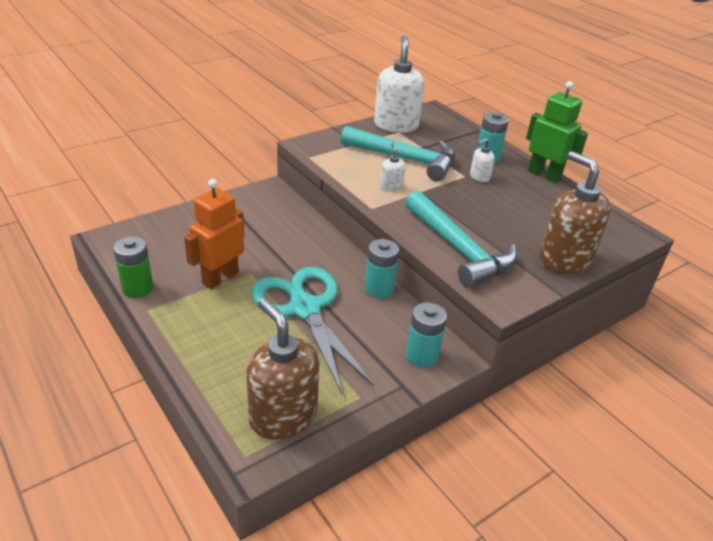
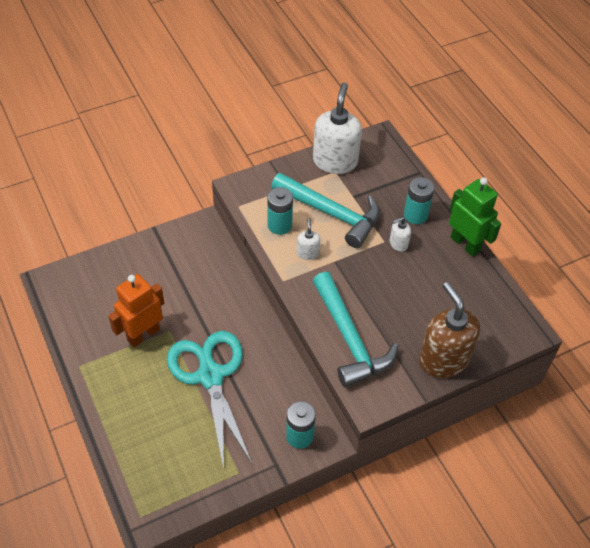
camera: 10 degrees right, 15 degrees up
green battery [113,236,153,298] -> none
brown soap dispenser [246,298,320,440] -> none
turquoise battery [365,239,399,298] -> turquoise battery moved to [267,187,293,235]

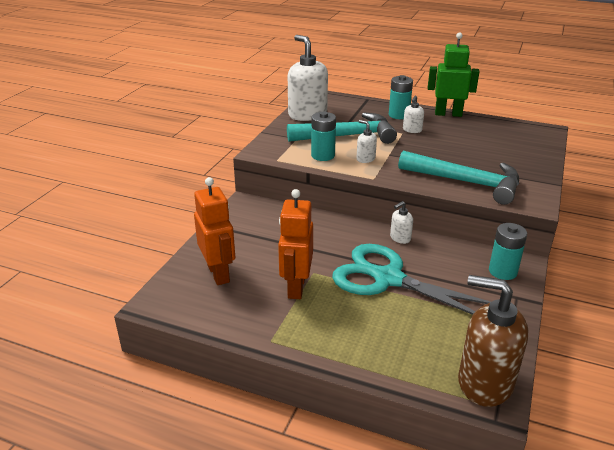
camera: 40 degrees left, 20 degrees down
brown soap dispenser [419,282,480,378] -> brown soap dispenser moved to [458,275,529,407]
none -> orange robot [194,177,235,285]
none -> white soap dispenser [390,201,413,244]

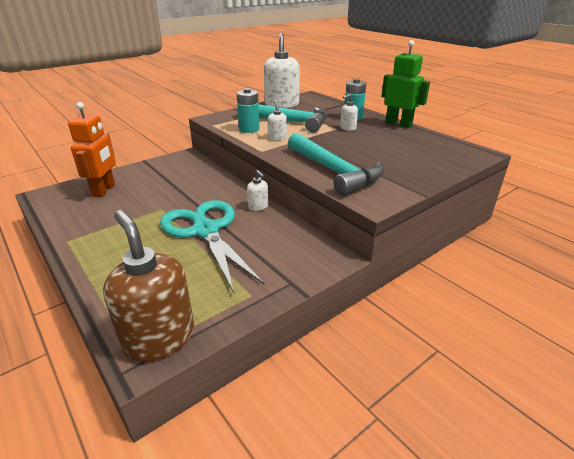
camera: 30 degrees right, 0 degrees up
orange robot [278,189,313,299] -> none
white soap dispenser [390,201,413,244] -> white soap dispenser turned 120 degrees counterclockwise [247,170,268,211]
turquoise battery [489,223,527,280] -> none

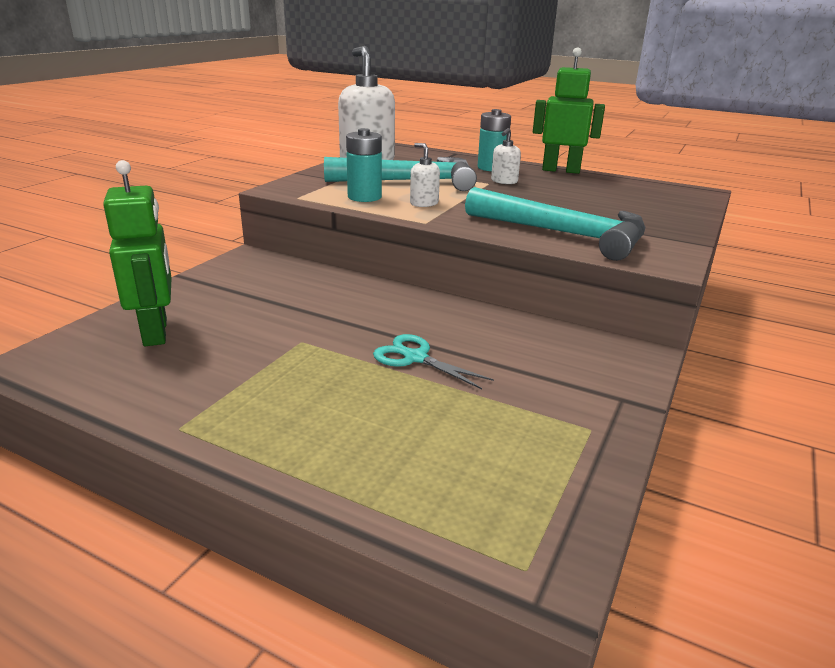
camera: 25 degrees left, 5 degrees down
orange robot [68,102,116,197] -> green robot [103,160,172,346]
brown soap dispenser [103,210,194,362] -> none
turquoise scissors [160,200,265,293] -> turquoise scissors [373,334,494,389], size x0.47
white soap dispenser [247,170,268,211] -> none

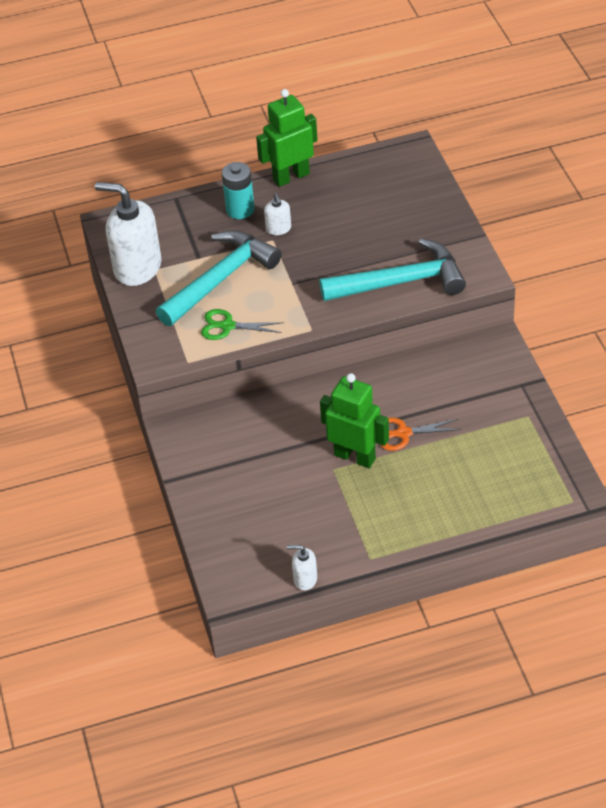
camera: 40 degrees left, 20 degrees up
green robot [103,160,172,346] -> green robot moved to [320,373,389,468]
turquoise battery [346,128,382,202] -> green scissors [201,309,284,340]
turquoise scissors [373,334,494,389] -> orange scissors [381,418,461,451]
white soap dispenser [410,143,440,207] -> white soap dispenser moved to [287,545,317,590]

